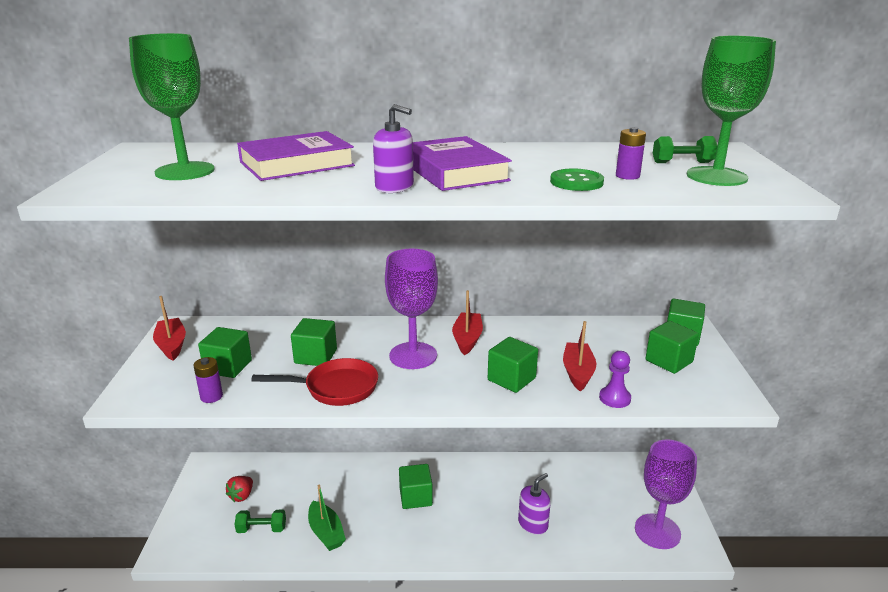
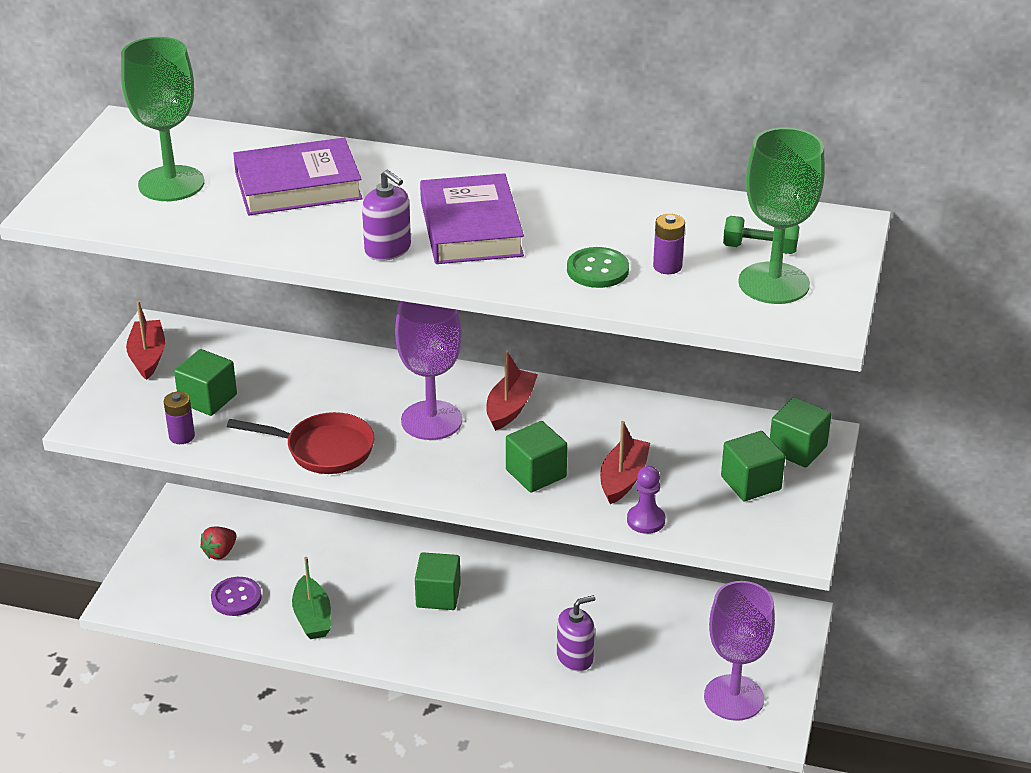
camera: 15 degrees right, 10 degrees up
green dumbbell [235,510,286,533] -> purple button [211,577,262,616]
green cube [291,318,337,366] -> none

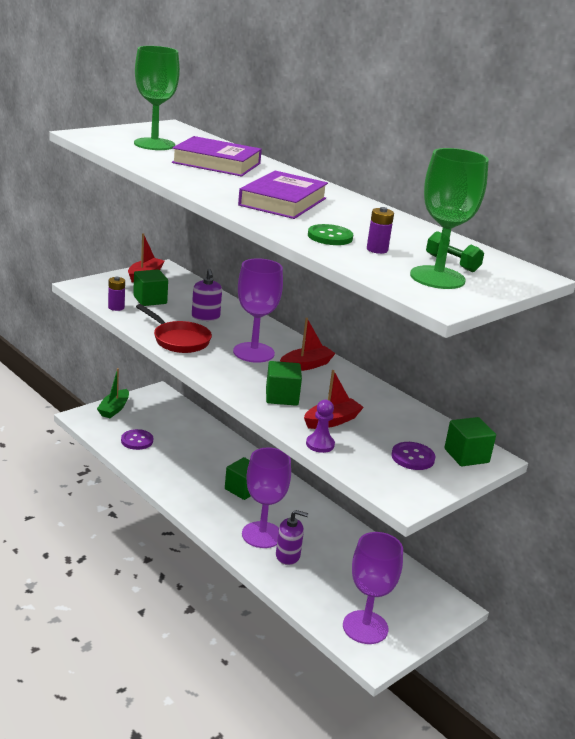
camera: 30 degrees right, 10 degrees down
red strawberry [200,527,237,560] -> none
green boat [292,557,331,639] -> green boat moved to [97,368,129,418]
purple soap dispenser [362,169,411,261] -> purple soap dispenser moved to [192,269,222,321]
green cube [721,431,785,501] -> purple button [391,442,436,470]
none -> purple goblet [242,447,291,548]

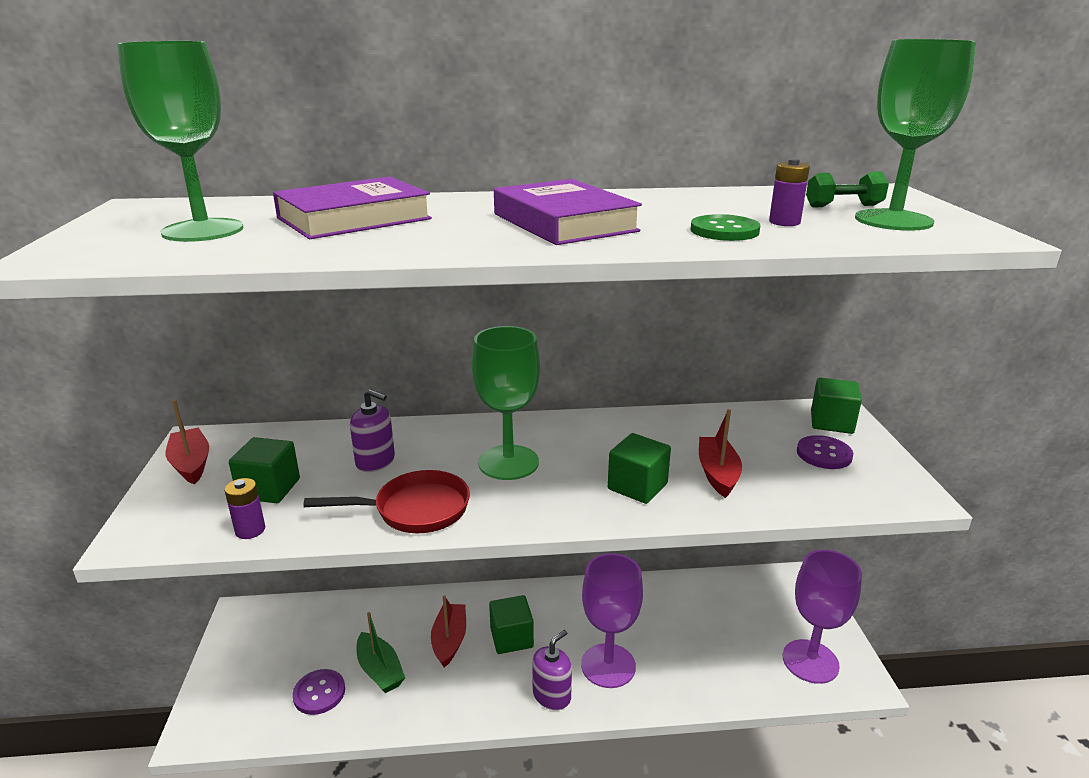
camera: 50 degrees left, 0 degrees up
green boat [97,368,129,418] -> green boat moved to [357,612,405,693]
purple goblet [233,258,283,363] -> green goblet [472,326,540,480]
purple soap dispenser [276,510,308,565] -> purple soap dispenser moved to [532,630,572,710]
red boat [280,318,336,371] -> red boat moved to [431,595,466,668]
purple pawn [306,400,335,453] -> none

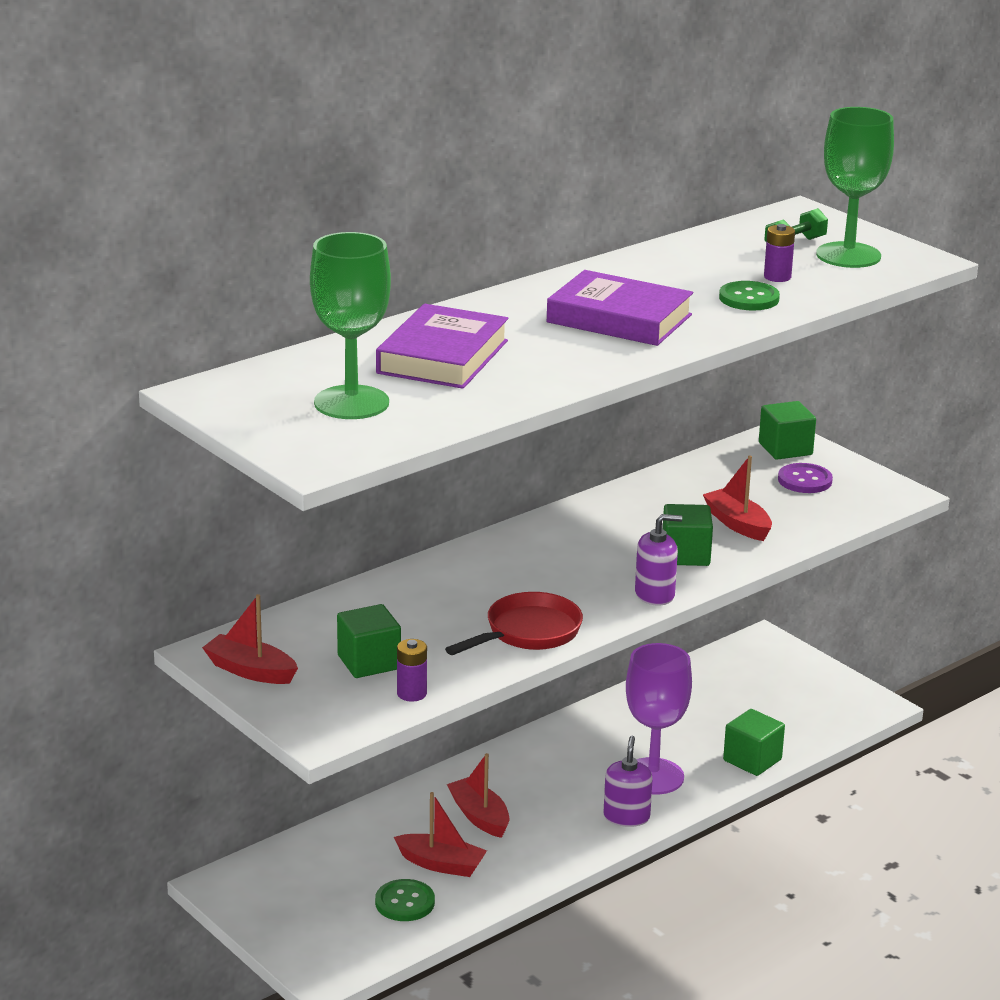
camera: 35 degrees left, 0 degrees up
purple button [292,669,345,715] -> green button [375,879,435,921]
purple soap dispenser [350,389,395,472] -> purple soap dispenser moved to [635,514,682,606]
green boat [357,612,405,693] -> red boat [394,792,487,877]
green goblet [472,326,540,480] -> none
green cube [489,595,534,654] -> green cube moved to [723,709,785,776]
purple goblet [783,550,862,684] -> none

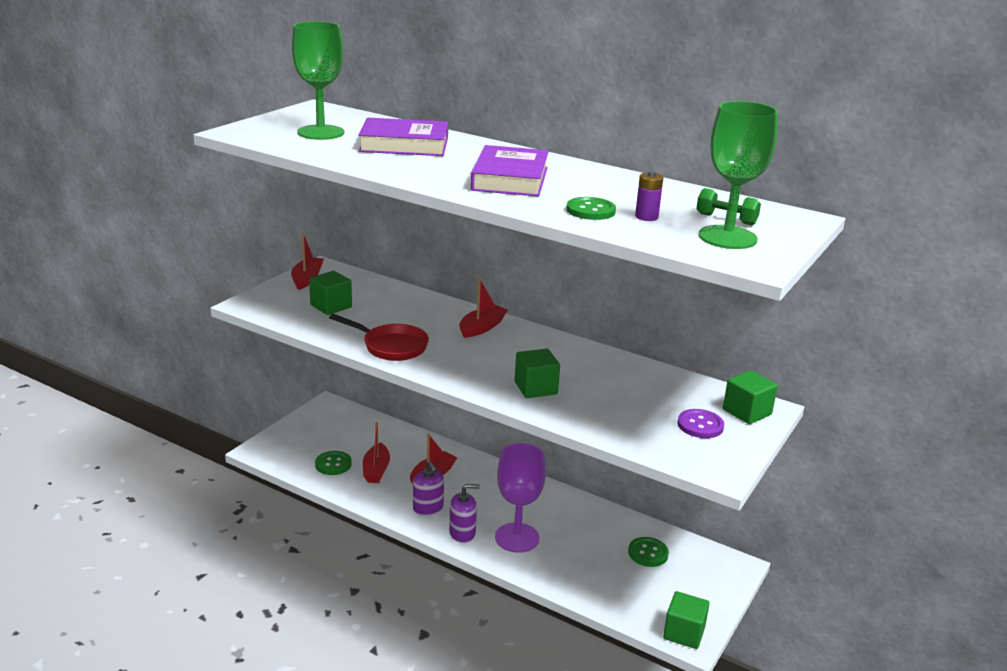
camera: 70 degrees right, 0 degrees up
purple battery [397,639,427,702] -> none
purple soap dispenser [635,514,682,606] -> purple soap dispenser moved to [413,461,444,516]
red boat [703,456,772,541] -> red boat moved to [459,278,508,338]
green cube [723,709,785,776] -> green cube moved to [663,591,710,649]
none -> green button [628,537,669,567]

